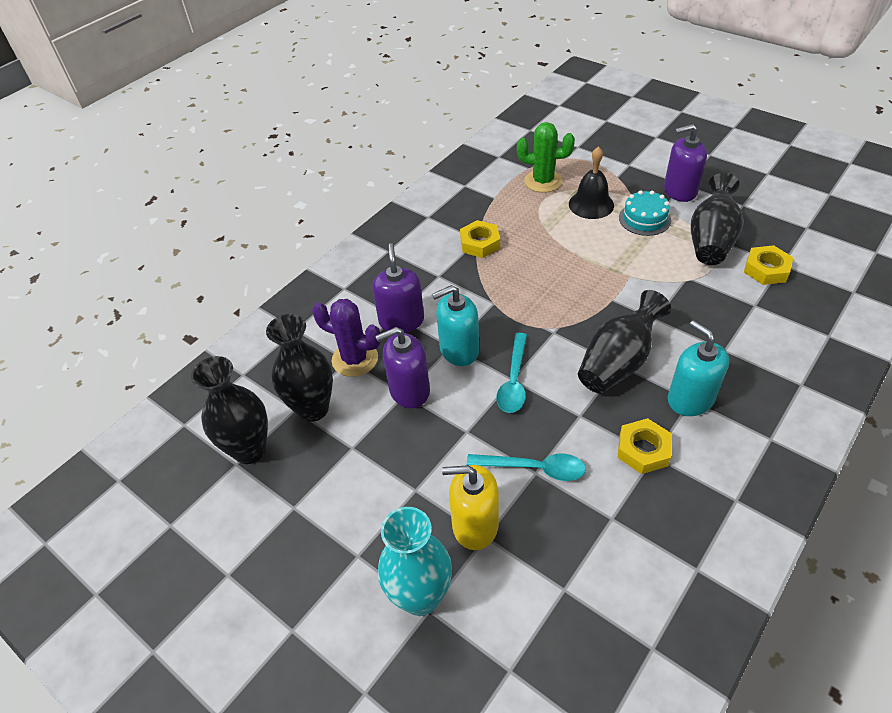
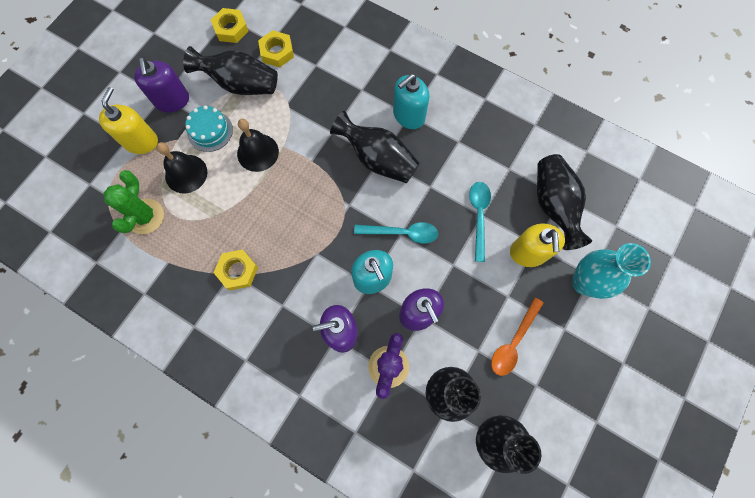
camera: 100 degrees left, 25 degrees up
yellow nut [617,418,672,474] -> yellow nut moved to [211,8,248,43]
none -> yellow soap dispenser [99,87,158,154]
none -> black bell [237,119,279,172]
none -> orange spoon [491,298,544,376]
none -> black vase [537,154,592,250]

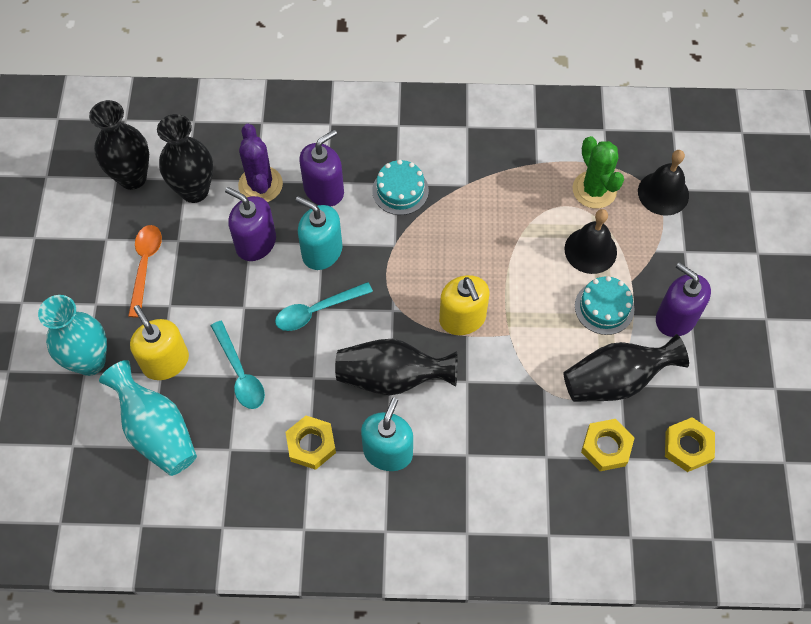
camera: 150 degrees right, 10 degrees down
yellow soap dispenser [99,87,158,154] -> yellow soap dispenser moved to [439,275,489,335]
yellow nut [214,249,258,290] -> yellow nut moved to [285,416,336,470]
black bell [237,119,279,172] -> black bell moved to [638,150,689,216]
black vase [537,154,592,250] -> turquoise vase [99,360,197,476]
none -> turquoise cake [372,160,429,215]

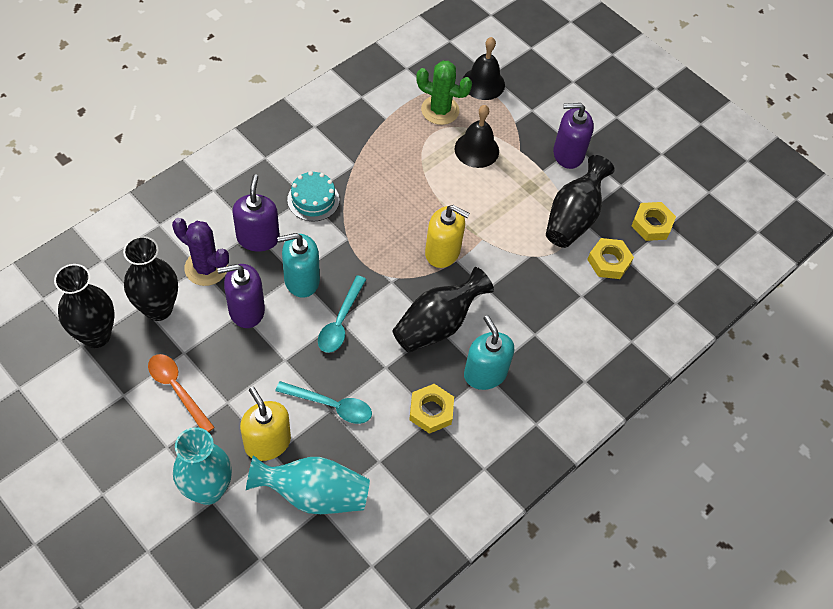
camera: 50 degrees left, 5 degrees down
yellow soap dispenser [130,305,189,380] -> yellow soap dispenser turned 45 degrees clockwise [240,387,291,461]
turquoise cake [575,276,634,335] -> none

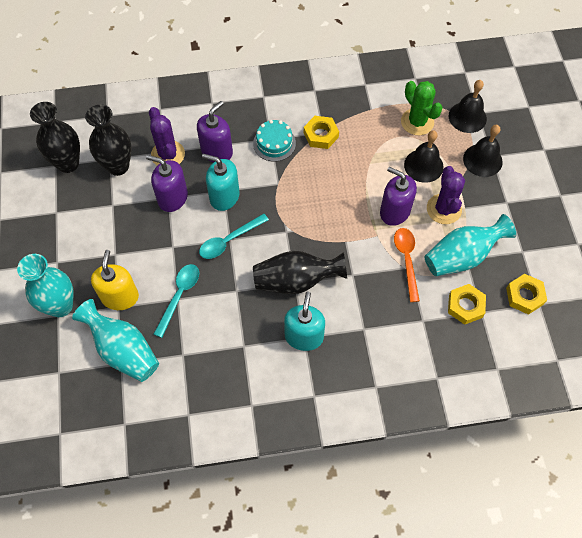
camera: 40 degrees right, 5 degrees up
orange spoon [148,354,215,432] -> orange spoon moved to [394,228,420,302]
turquoise spoon [275,381,372,424] -> turquoise spoon turned 120 degrees counterclockwise [154,264,199,338]
yellow nut [409,384,454,434] -> yellow nut moved to [304,116,339,149]
yellow soap dispenser [425,205,470,268] -> none
black vase [546,155,615,248] -> turquoise vase [425,214,516,276]
purple soap dispenser [553,103,594,169] -> purple soap dispenser moved to [380,167,417,226]
none -> purple cactus [427,166,465,224]
none -> black bell [463,125,503,177]

